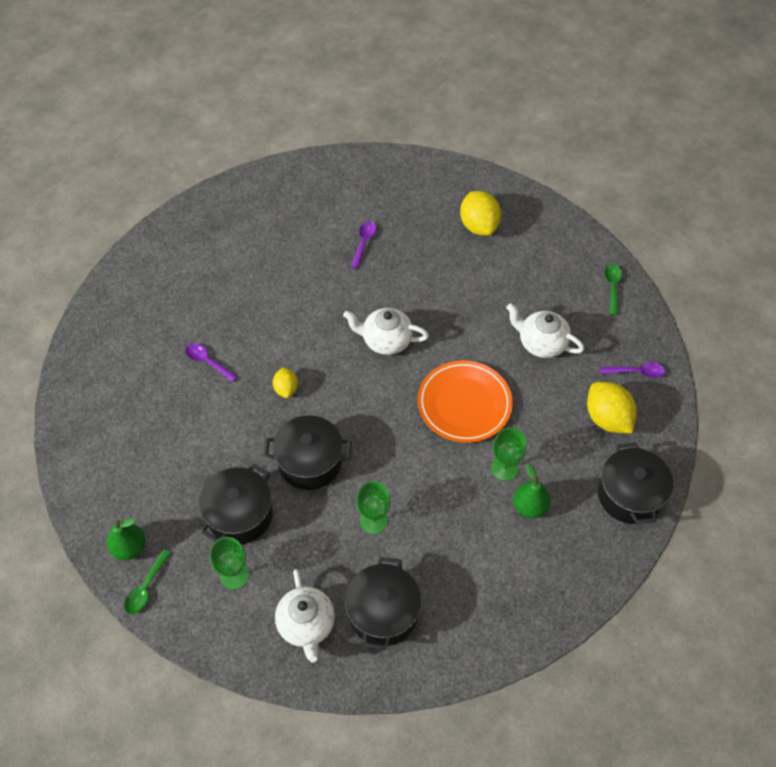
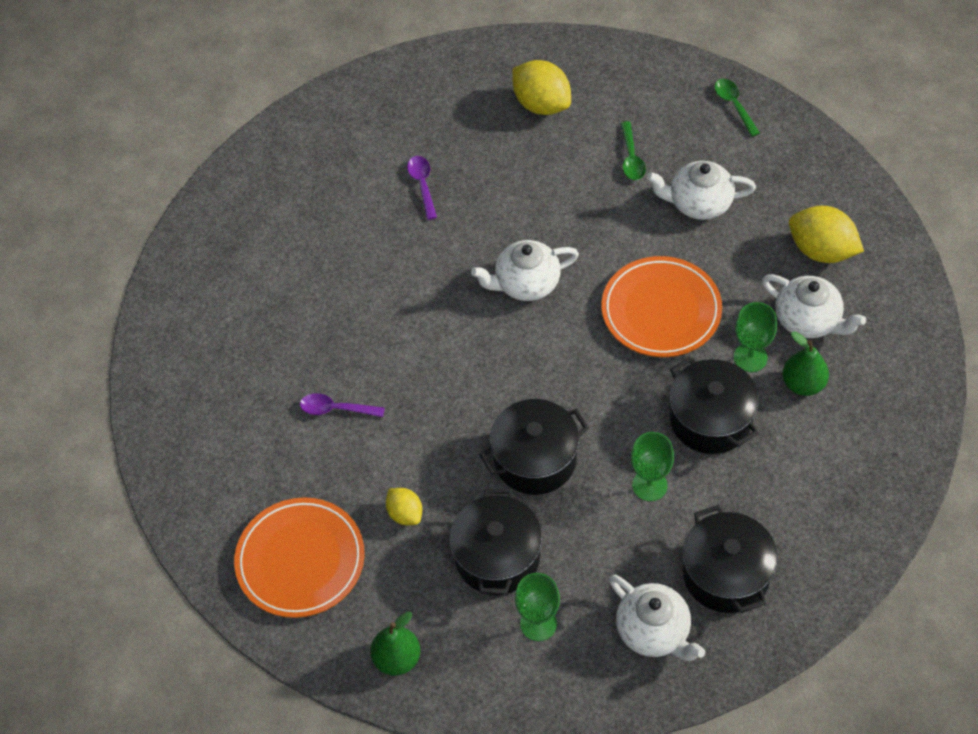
camera: 25 degrees left, 0 degrees up
green spoon [124,550,171,614] -> green spoon moved to [621,121,646,180]
yellow lemon [273,367,298,398] -> yellow lemon moved to [386,488,422,525]
black pot [598,443,673,524] -> black pot moved to [670,357,759,454]
purple spoon [600,362,665,378] -> none
none -> orange plate [234,497,365,618]
none -> white teapot [762,274,866,338]

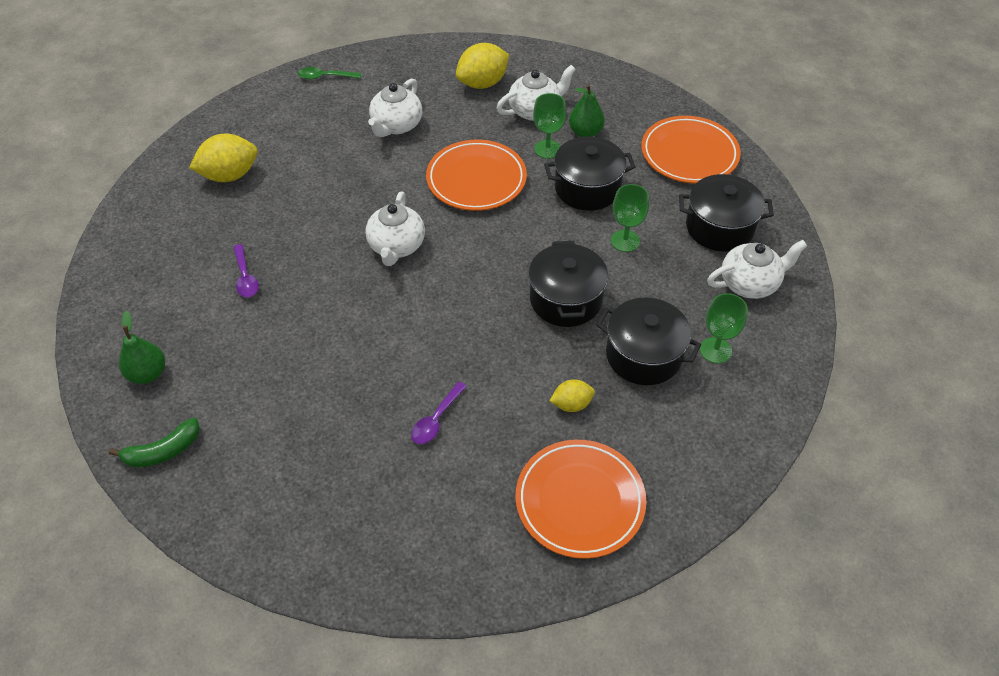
camera: 70 degrees left, 5 degrees down
green pear [370,611,420,676] -> green pear moved to [119,311,165,384]
purple spoon [407,156,437,220] -> purple spoon turned 120 degrees counterclockwise [233,244,259,298]
green spoon [621,121,646,180] -> none
none -> green banana [109,418,200,467]
none -> orange plate [641,116,741,184]

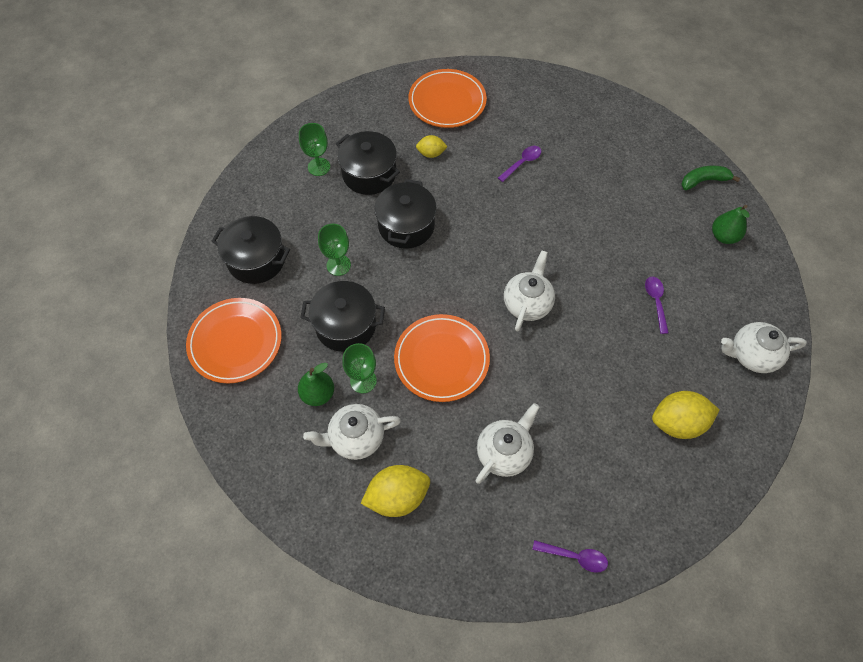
camera: 165 degrees left, 10 degrees up
green spoon [298,67,361,80] -> purple spoon [532,540,608,573]
white teapot [707,240,807,299] -> white teapot moved to [721,322,807,373]

